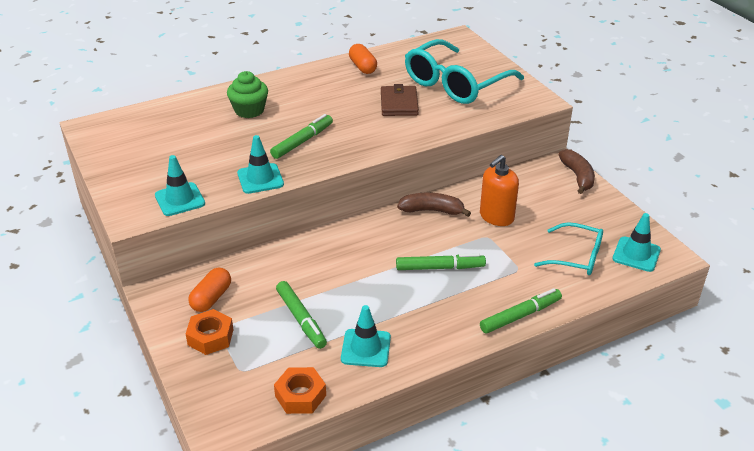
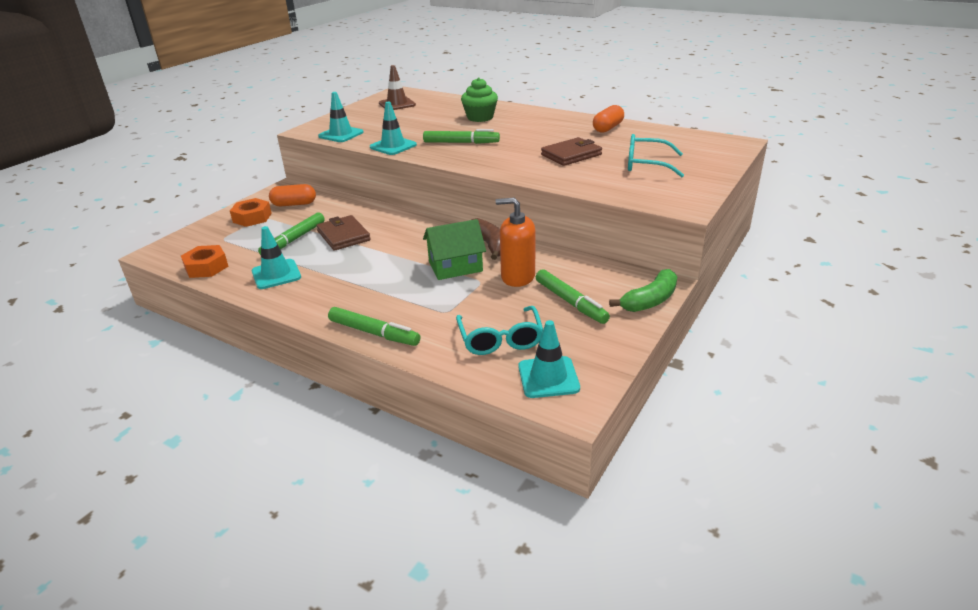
camera: 60 degrees right, 5 degrees down
green marker [396,253,486,270] -> green marker moved to [536,269,610,324]
turquoise glasses [405,39,524,104] -> turquoise glasses [628,134,684,177], size x0.57
brown banana [558,149,595,194] -> green banana [609,269,677,312]
none -> brown wallet [317,215,370,251]
none -> brown traffic cone [379,65,416,110]
none -> green house [423,219,486,280]

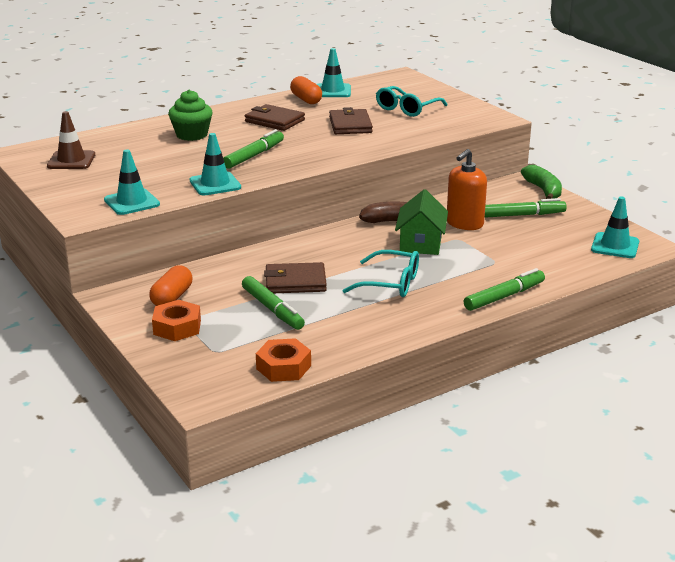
camera: 65 degrees left, 5 degrees down
turquoise traffic cone [252,226,301,289] -> turquoise traffic cone moved to [317,48,351,97]
turquoise glasses [456,306,543,355] -> turquoise glasses moved to [342,250,419,297]
none -> brown wallet [245,104,305,131]

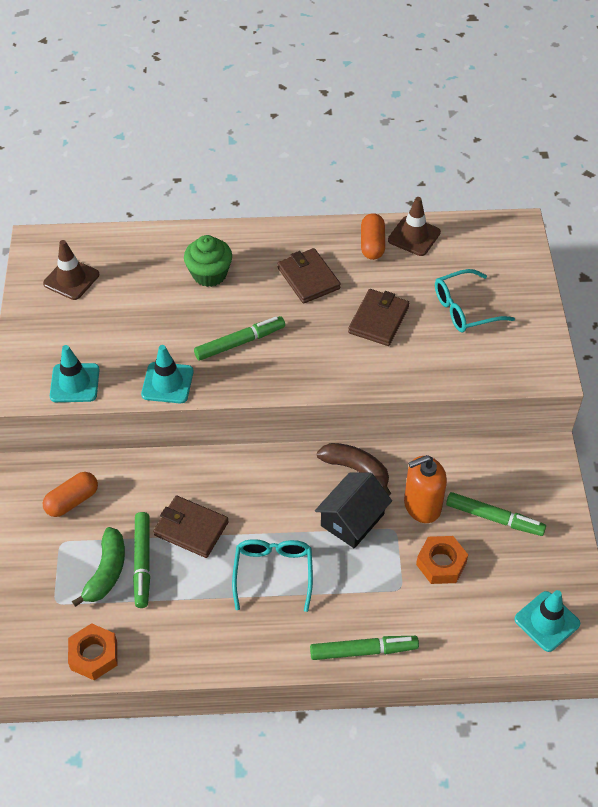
camera: 30 degrees right, 25 degrees up
orange nut [152,300,201,341] -> orange nut moved to [416,536,468,584]
turquoise traffic cone [317,48,351,97] -> brown traffic cone [388,197,441,256]
turquoise glasses [342,250,419,297] -> turquoise glasses turned 135 degrees counterclockwise [232,539,313,612]
green house [395,189,448,255] -> black house [315,473,392,549]
green banana [521,165,562,199] -> green banana moved to [72,527,125,607]

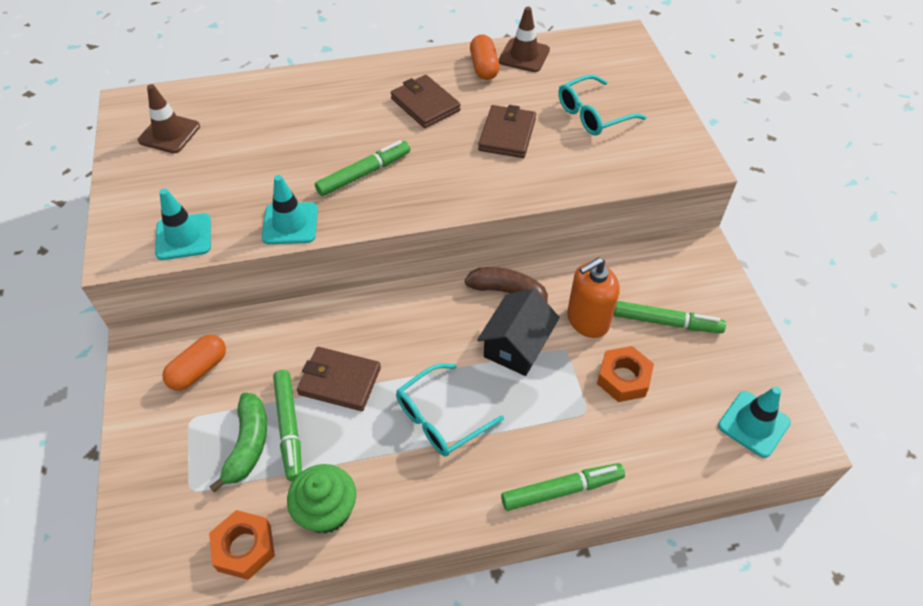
camera: 10 degrees left, 0 degrees up
green cupcake [184,235,232,287] -> green cupcake moved to [287,464,356,534]
turquoise glasses [232,539,313,612] -> turquoise glasses turned 120 degrees counterclockwise [396,363,504,456]

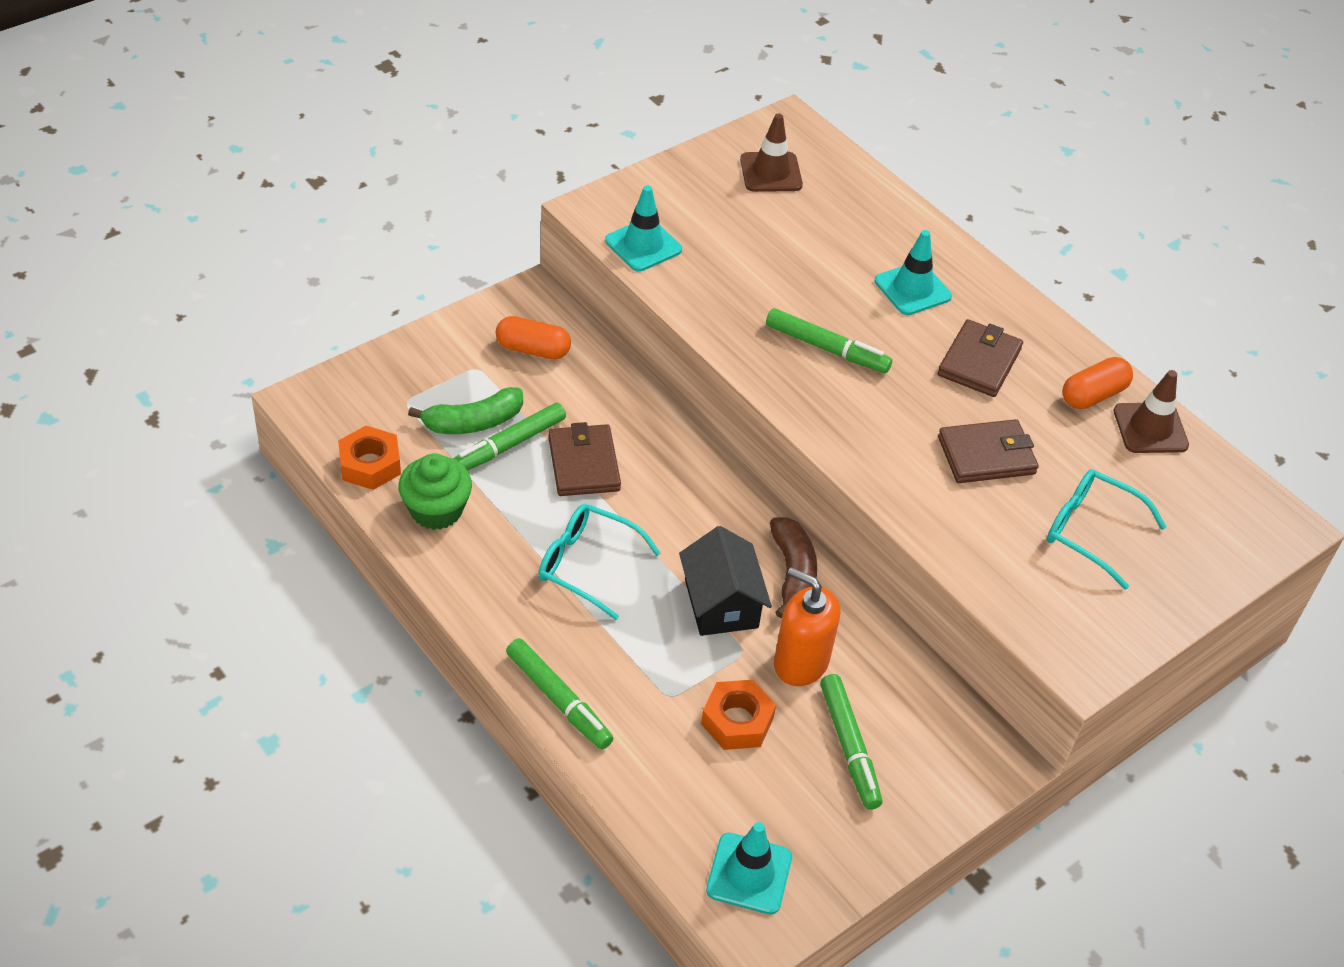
camera: 60 degrees right, 5 degrees down
turquoise traffic cone [262,175,318,244] -> turquoise traffic cone moved to [875,230,952,315]
black house [477,289,560,376] -> black house turned 75 degrees clockwise [679,526,772,636]

